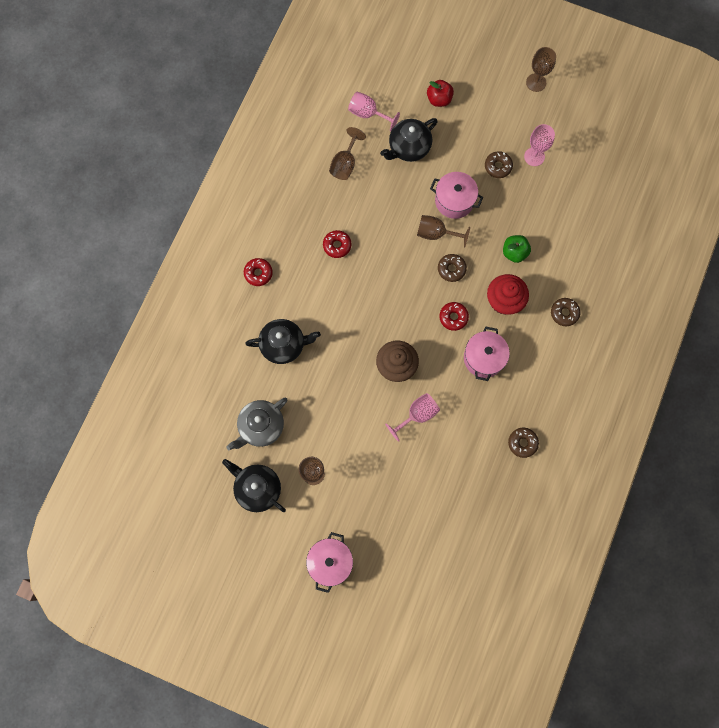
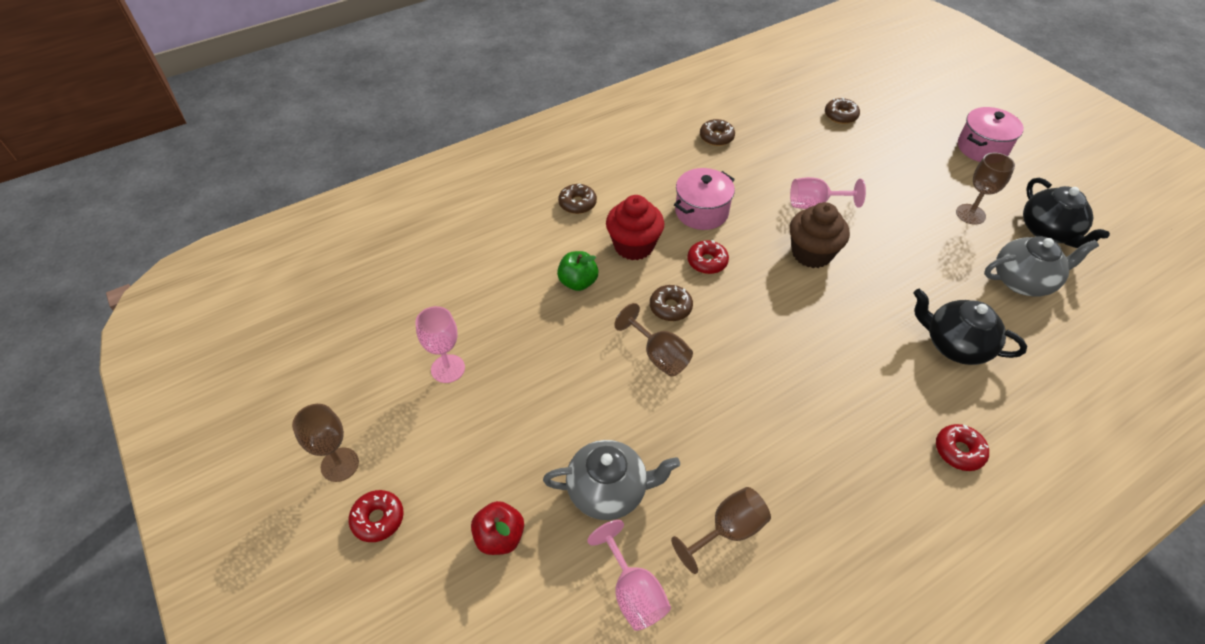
camera: 145 degrees left, 25 degrees down
red donut [323,230,352,258] -> red donut moved to [349,490,404,542]
black teapot [380,118,438,162] -> grey teapot [543,440,680,520]
pink pot [430,172,483,219] -> none
brown donut [485,151,513,178] -> brown donut moved to [825,98,860,124]

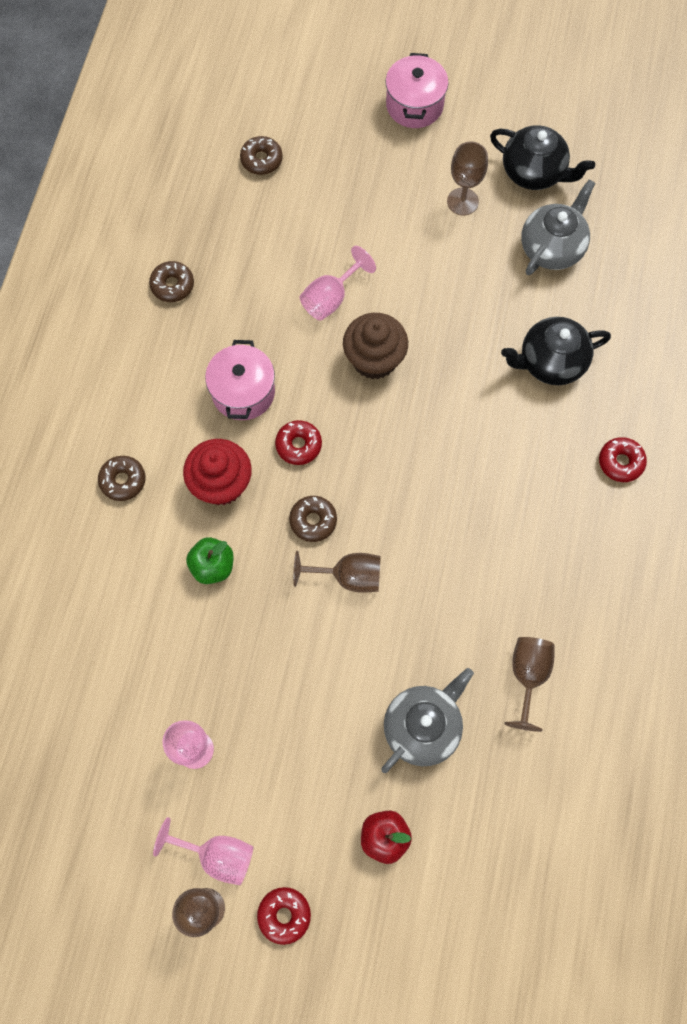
camera: 45 degrees left, 20 degrees up
pink goblet [587,520,671,631] -> pink goblet moved to [153,817,253,885]

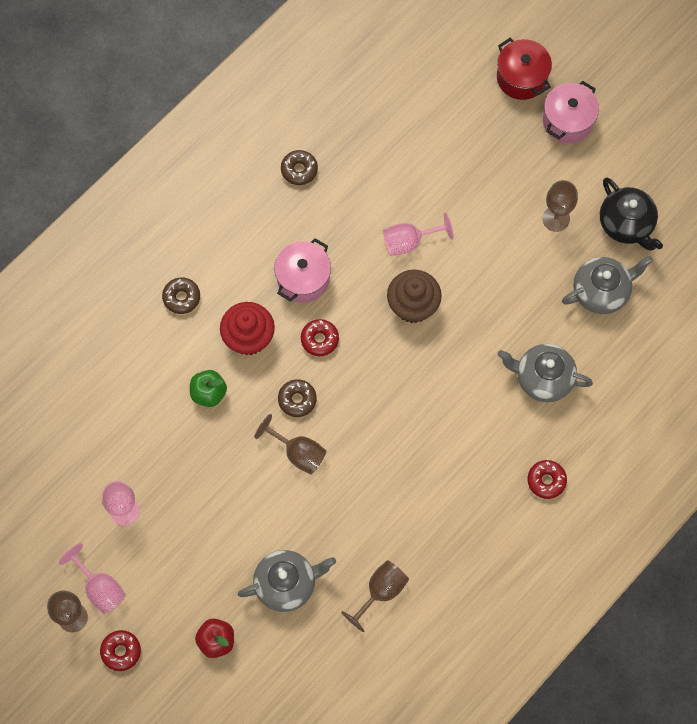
camera: 30 degrees right, 0 degrees up
brown donut [240,136,283,175] -> none
black teapot [501,317,611,385] -> grey teapot [498,344,593,402]
none -> red pot [497,38,552,100]

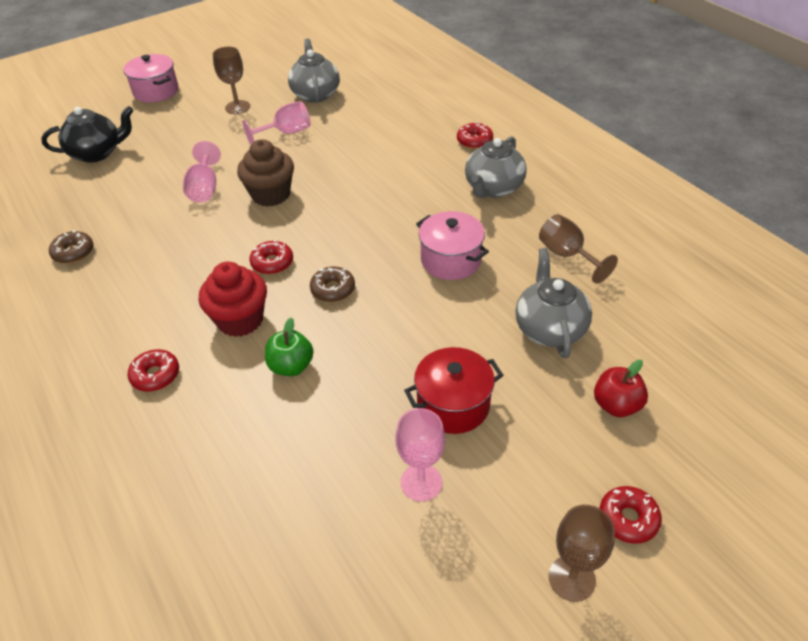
camera: 75 degrees left, 25 degrees down
pink goblet [59,543,126,614] -> pink goblet moved to [243,101,311,144]
brown donut [162,278,200,314] -> red donut [128,349,179,392]
brown goblet [254,414,326,474] -> none
pink pot [274,238,331,303] -> pink pot moved to [416,211,489,280]
red pot [497,38,552,100] -> red pot moved to [404,347,503,434]
grey teapot [498,344,593,402] -> grey teapot moved to [465,136,527,198]
black teapot [600,177,663,251] -> black teapot moved to [41,106,133,163]

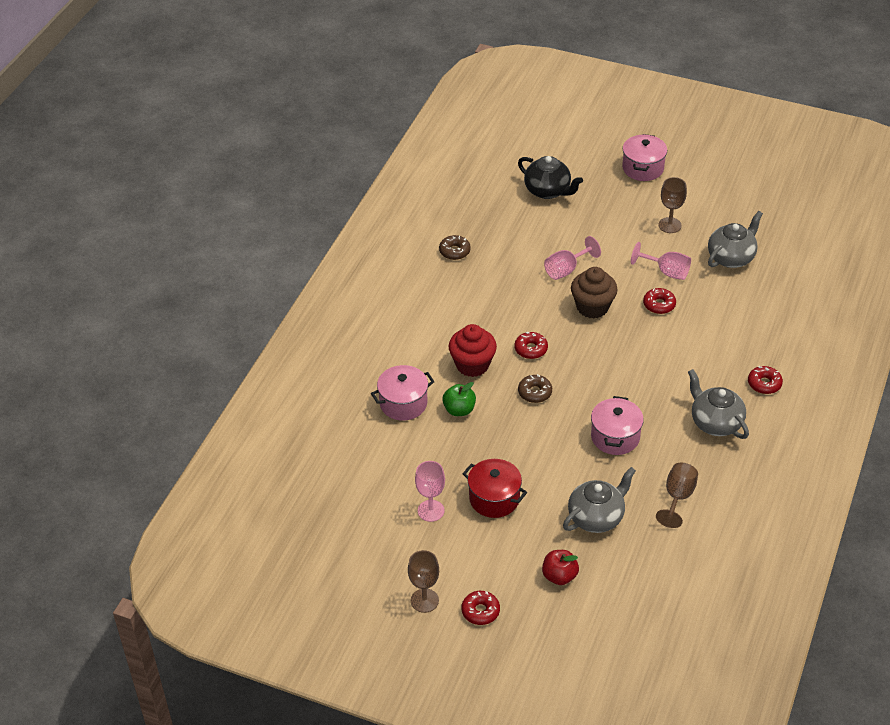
camera: 55 degrees right, 0 degrees up
red donut [128,349,179,392] -> red donut moved to [643,288,676,314]
grey teapot [465,136,527,198] -> grey teapot turned 60 degrees clockwise [688,369,749,439]
none -> pink pot [371,365,434,421]

